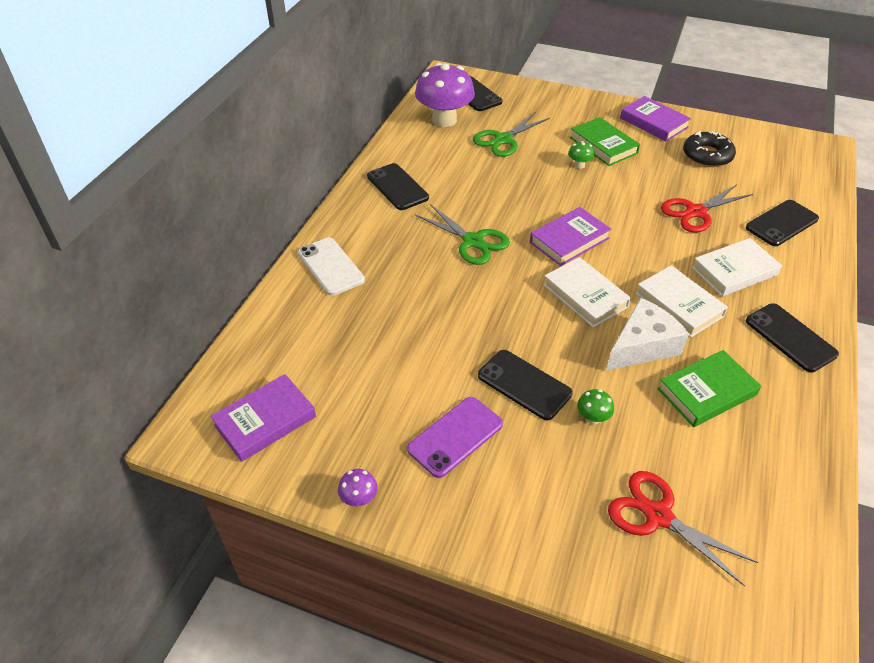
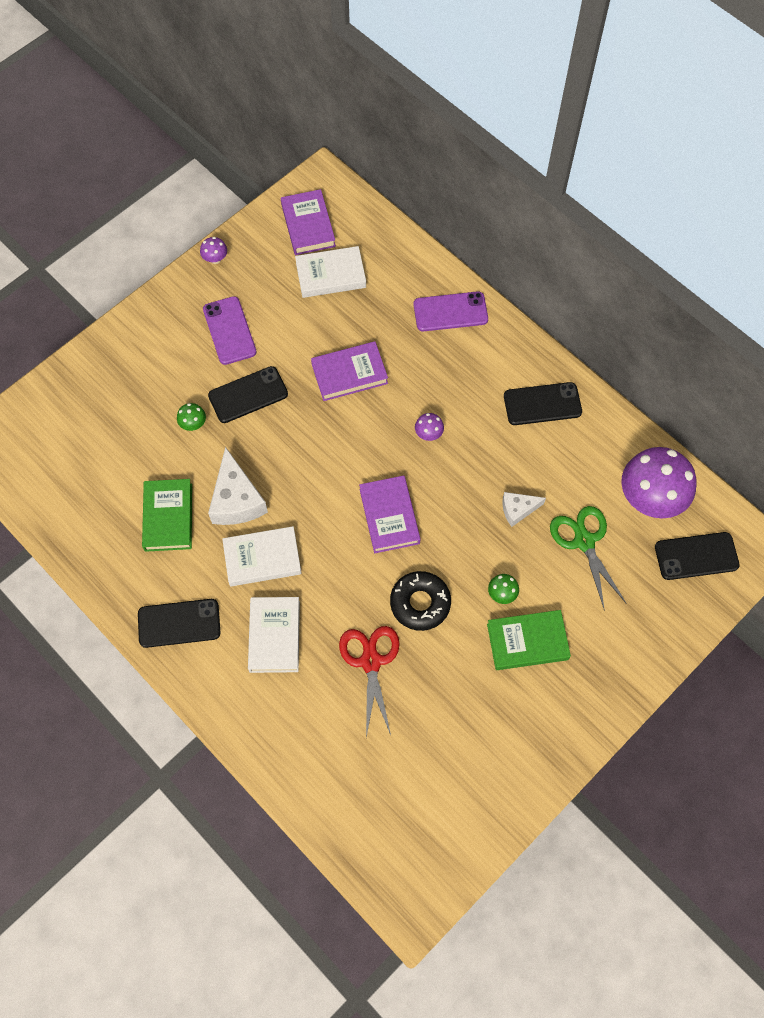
camera: 115 degrees right, 20 degrees up
white phone [298,238,365,296] -> purple phone [413,291,488,331]
green scissors [415,204,510,265] -> purple mushroom [415,413,444,441]
white book [543,257,631,328] -> white book moved to [295,246,366,298]
red scissors [608,471,759,586] -> none
purple book [620,96,691,141] -> purple book moved to [311,341,388,401]
black donut [683,131,736,167] -> black donut moved to [390,571,451,631]
black phone [746,200,819,246] -> none
none -> white cheese [503,492,546,527]

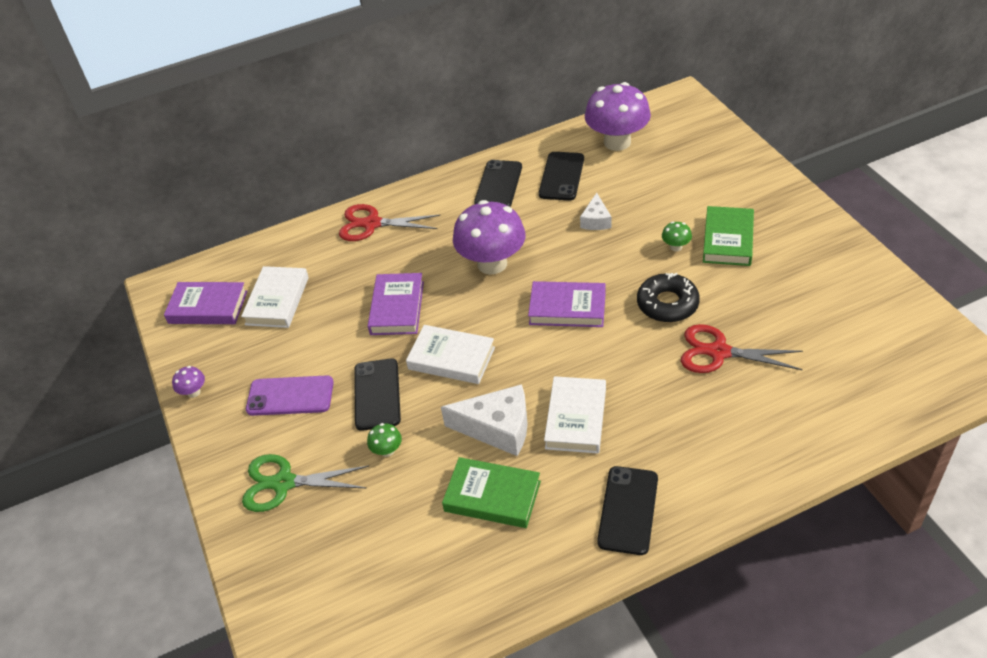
camera: 65 degrees left, 20 degrees down
white book [248,597,300,673] -> white book moved to [406,325,495,384]
purple phone [413,291,488,331] -> red scissors [339,204,441,241]
purple mushroom [415,413,444,441] -> purple mushroom [453,200,526,275], size x2.43
green scissors [550,506,626,611] -> green scissors moved to [242,454,369,512]
black phone [655,532,740,580] -> black phone moved to [539,152,584,201]

